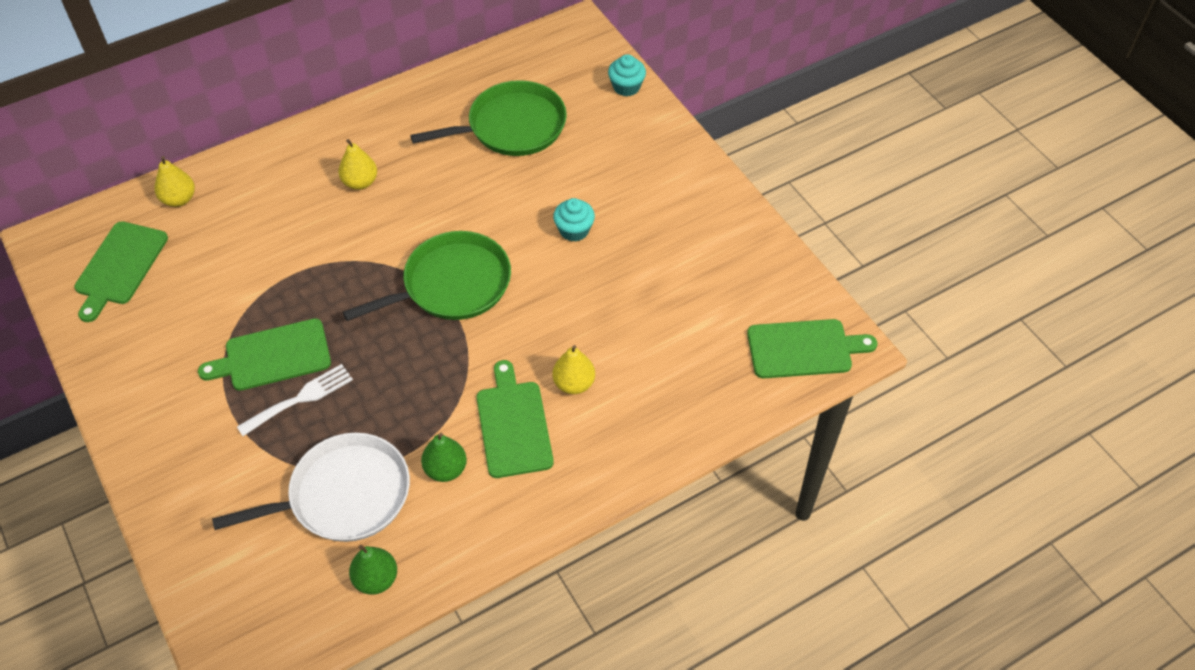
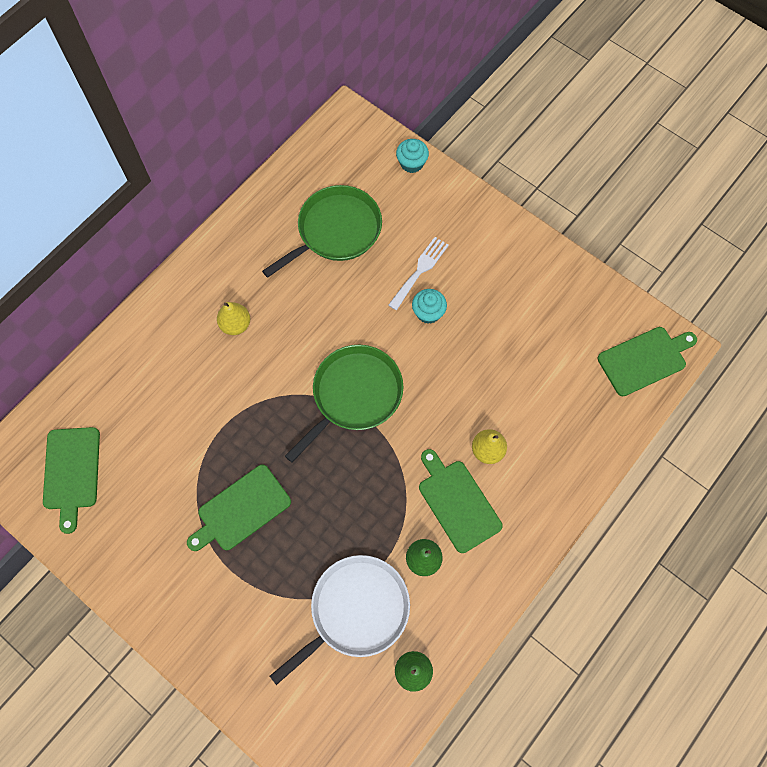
camera: 20 degrees left, 15 degrees up
yellow pear [155,156,195,207] -> none
white fork [237,364,353,436] -> white fork moved to [388,237,449,310]

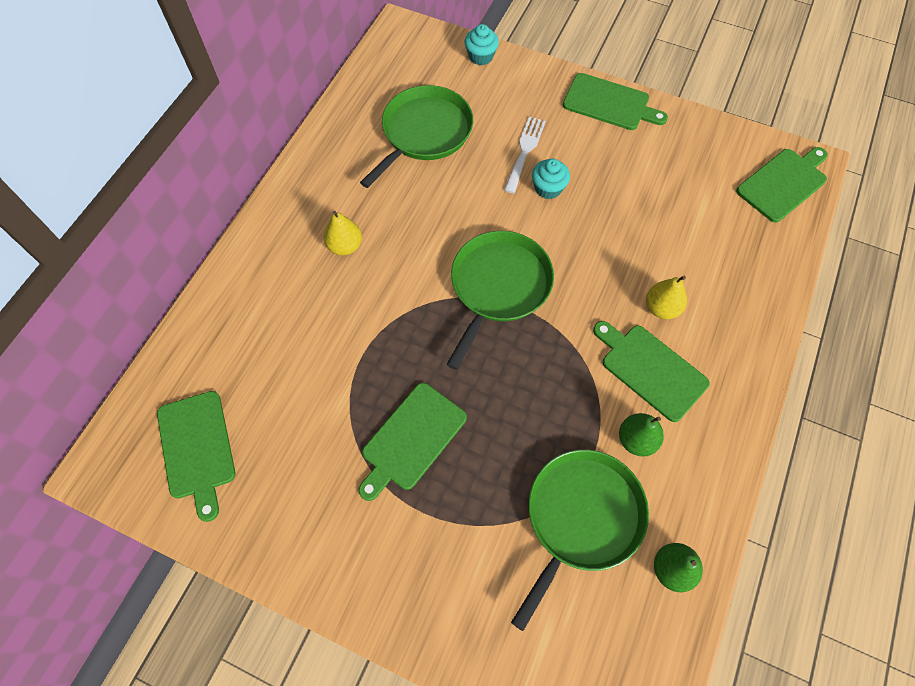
camera: 15 degrees left, 5 degrees down
white pan [270,555,410,685] -> green pan [511,450,649,631]
none -> green cutting board [563,73,668,130]

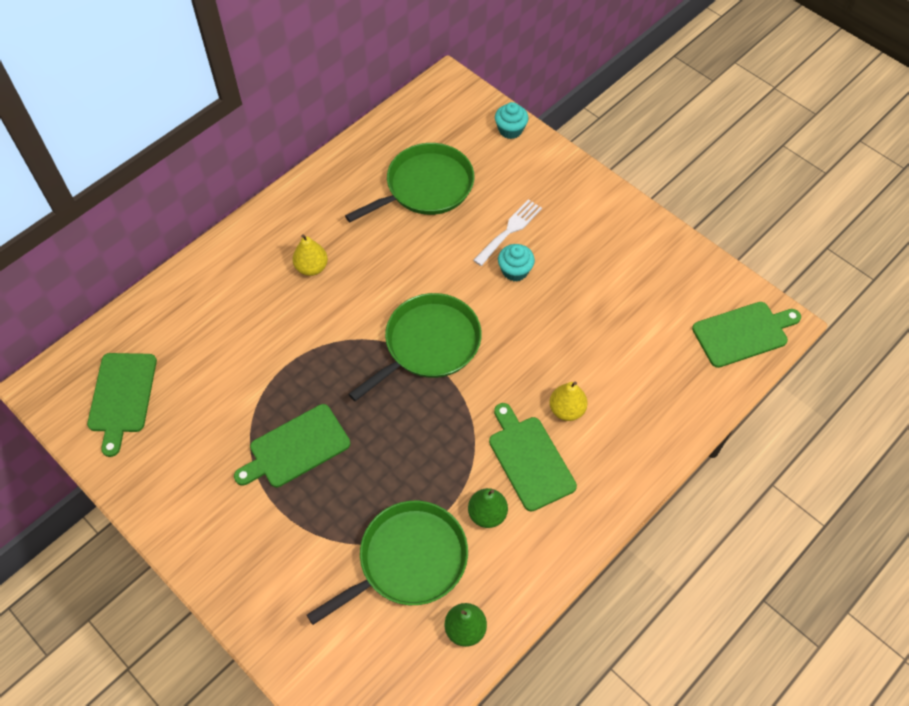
camera: 20 degrees right, 5 degrees down
green cutting board [563,73,668,130] -> none

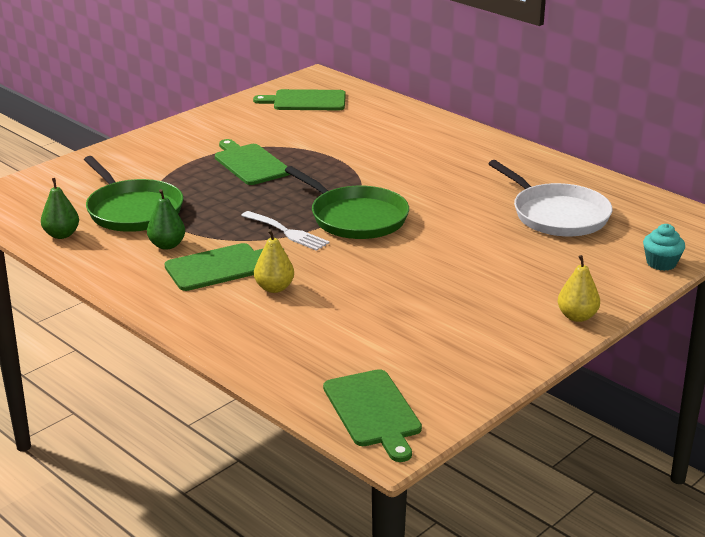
camera: 90 degrees right, 30 degrees down
yellow pear [292,234,328,276] -> yellow pear moved to [558,255,600,322]
green pan [345,143,474,222] -> white pan [488,160,612,236]
white fork [473,199,542,266] -> white fork moved to [241,211,330,251]
turquoise cupcake [498,244,535,282] -> none

